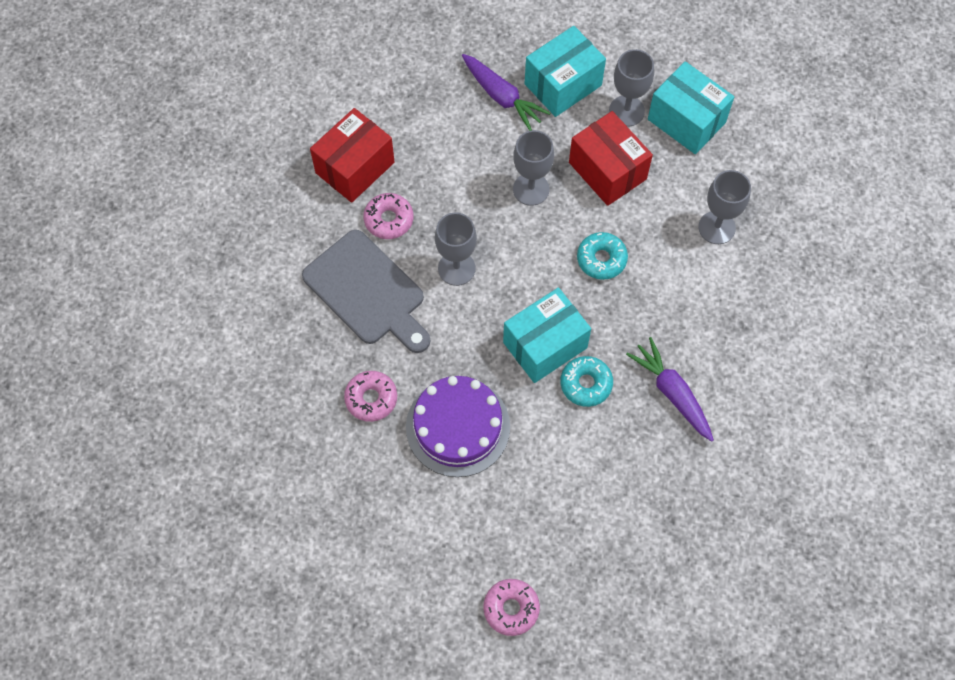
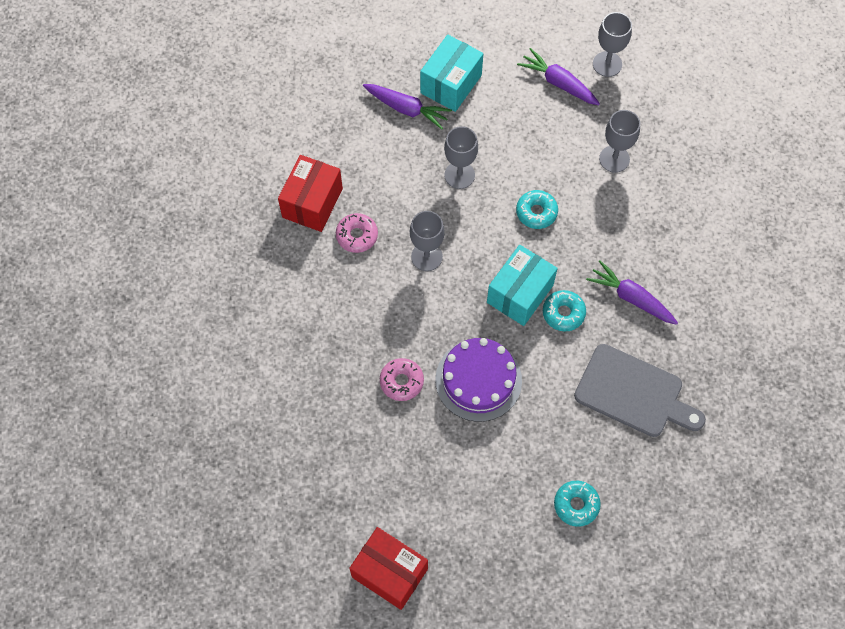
camera: 20 degrees left, 0 degrees up
grey cutting board [302,230,431,353] -> grey cutting board moved to [574,344,706,437]
pink donut [483,579,540,636] -> turquoise donut [554,481,601,527]
red box [569,111,653,206] -> red box moved to [349,527,428,610]
grey goblet [609,49,654,127] -> grey goblet moved to [593,12,632,77]
turquoise box [648,61,734,154] -> purple carrot [517,48,600,105]

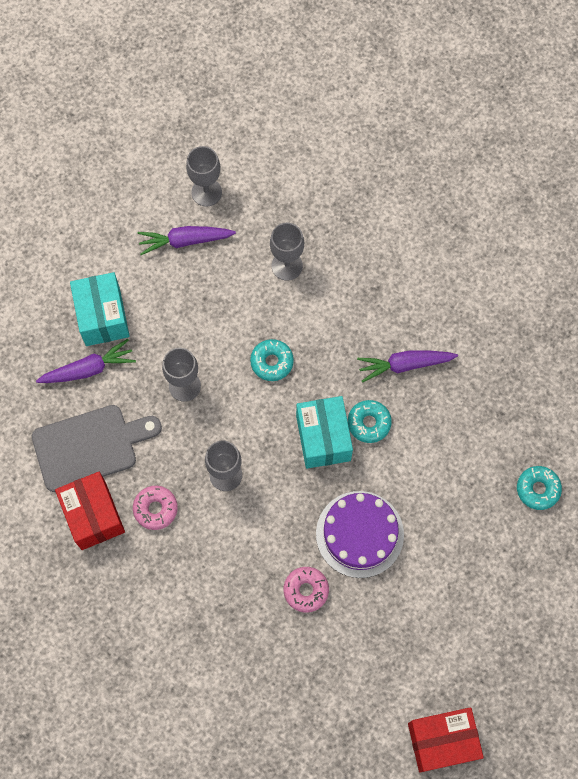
camera: 45 degrees left, 5 degrees up
turquoise donut [554,481,601,527] -> turquoise donut moved to [517,466,562,510]
grey cutting board [574,344,706,437] -> grey cutting board moved to [32,405,162,492]

